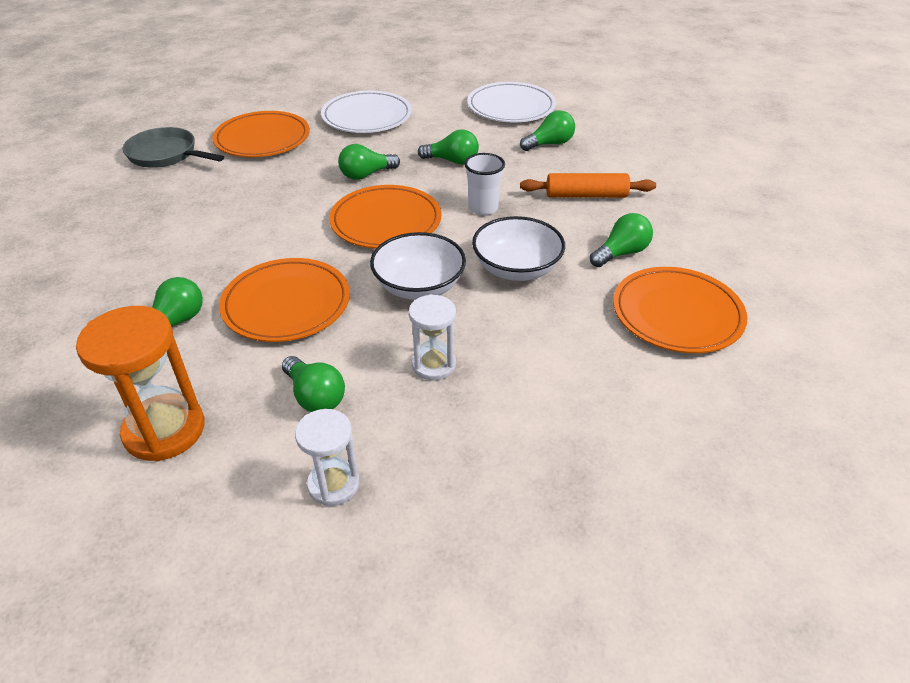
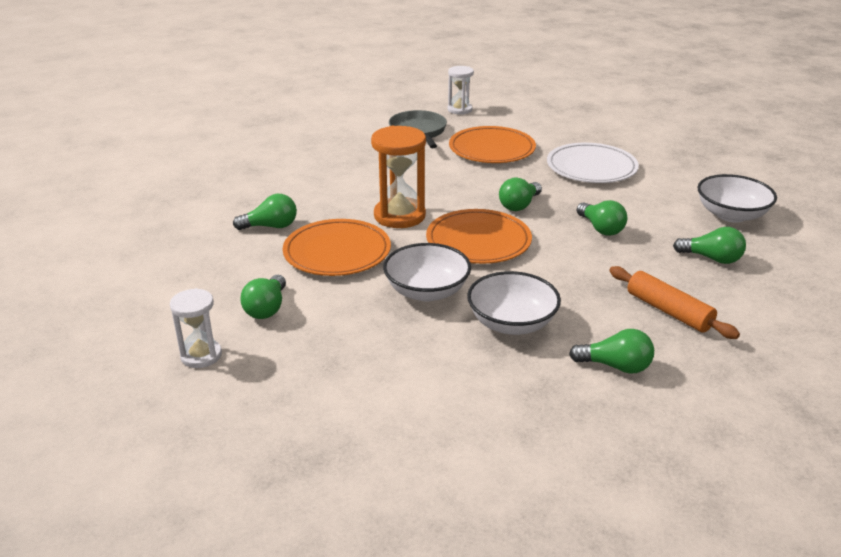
camera: 50 degrees right, 10 degrees down
orange hourglass [76,306,205,461] -> orange hourglass moved to [371,126,426,228]
green light bulb [338,144,400,180] -> green light bulb turned 75 degrees counterclockwise [499,177,542,211]
white hourglass [409,294,456,381] -> white hourglass moved to [448,66,474,115]
white cup [464,153,505,215] -> none
white plate [467,82,556,122] -> white bowl [697,174,777,223]
orange plate [613,267,747,353] -> none

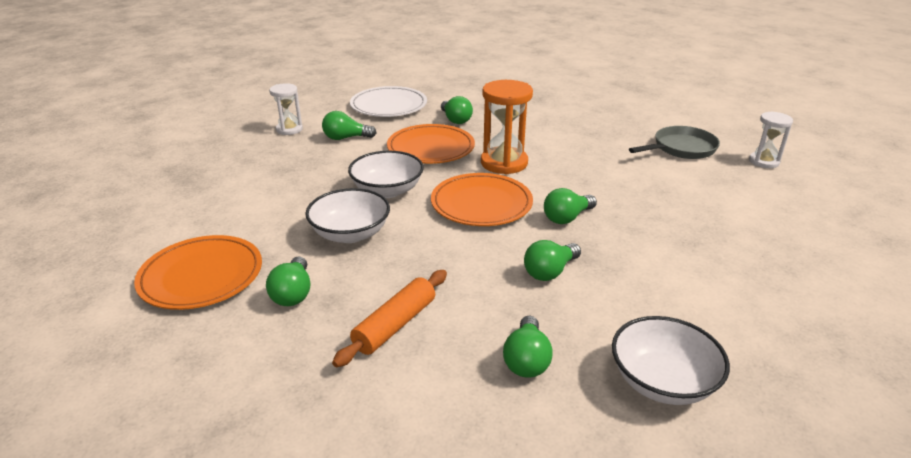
camera: 75 degrees right, 0 degrees up
orange plate [449,126,536,163] -> orange plate moved to [134,235,262,310]
green light bulb [499,177,542,211] -> green light bulb turned 60 degrees counterclockwise [544,188,597,224]
white plate [547,143,639,183] -> white plate moved to [350,86,427,117]

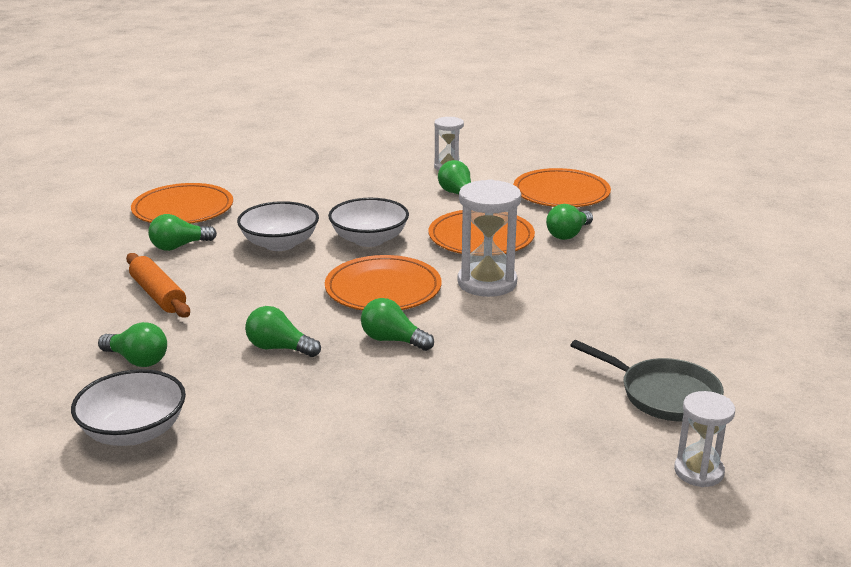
camera: 65 degrees right, 5 degrees down
orange rolling pin [332,270,447,368] -> orange rolling pin turned 45 degrees clockwise [126,253,190,318]
white plate [350,86,427,117] -> orange plate [513,168,611,207]
orange hourglass [481,80,533,174] -> white hourglass [458,179,521,297]
green light bulb [503,316,553,378] -> green light bulb turned 135 degrees counterclockwise [98,322,167,367]

